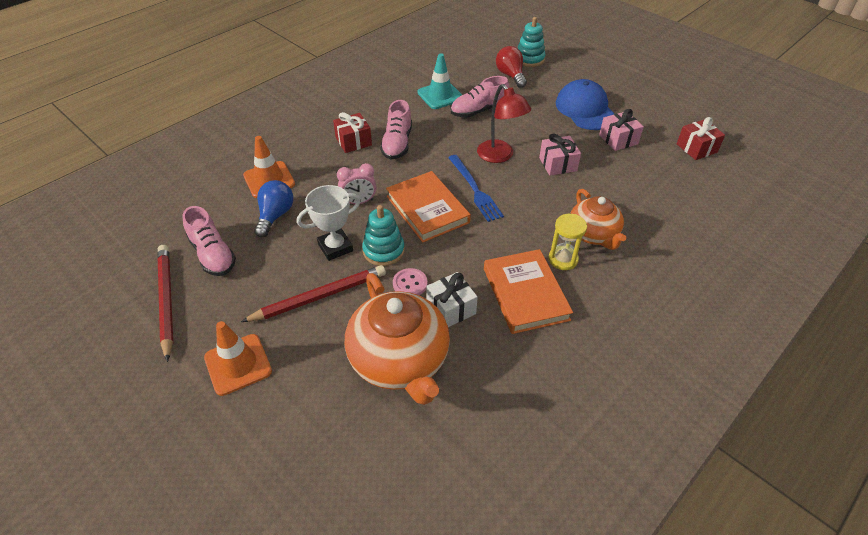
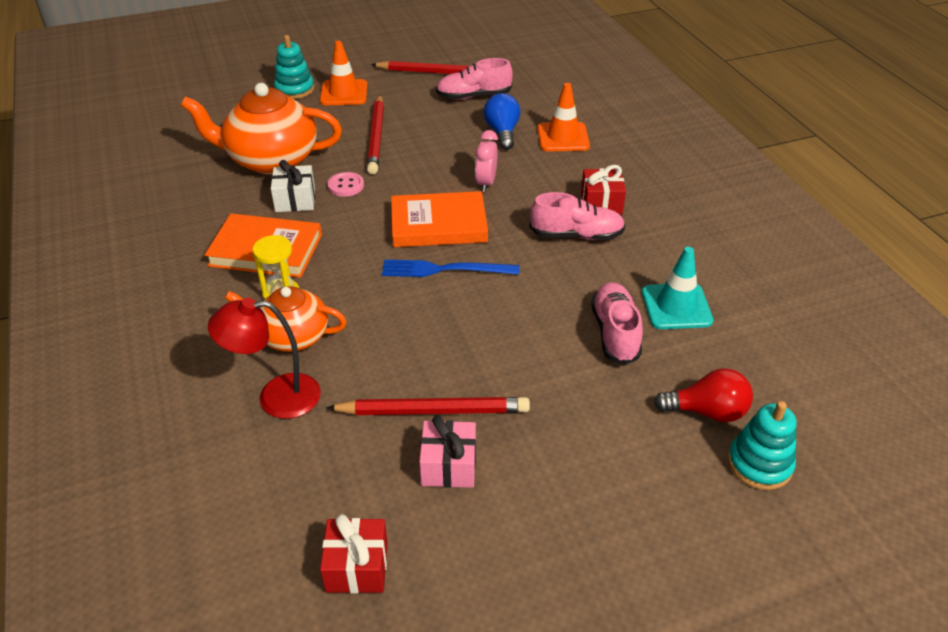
camera: 115 degrees right, 5 degrees down
blue light bulb [255,180,293,238] -> blue light bulb turned 135 degrees counterclockwise [484,93,520,150]
white trophy [297,185,361,261] -> none
turquoise stacking toy [362,205,405,266] -> turquoise stacking toy moved to [274,35,314,99]
pink shoe [380,100,412,160] -> pink shoe turned 150 degrees clockwise [530,192,625,240]
red lamp [477,84,531,163] -> red lamp moved to [208,298,321,419]
pink gift [539,134,581,176] -> none
blue cap [556,79,615,130] -> none
none -> red pencil [326,397,530,415]

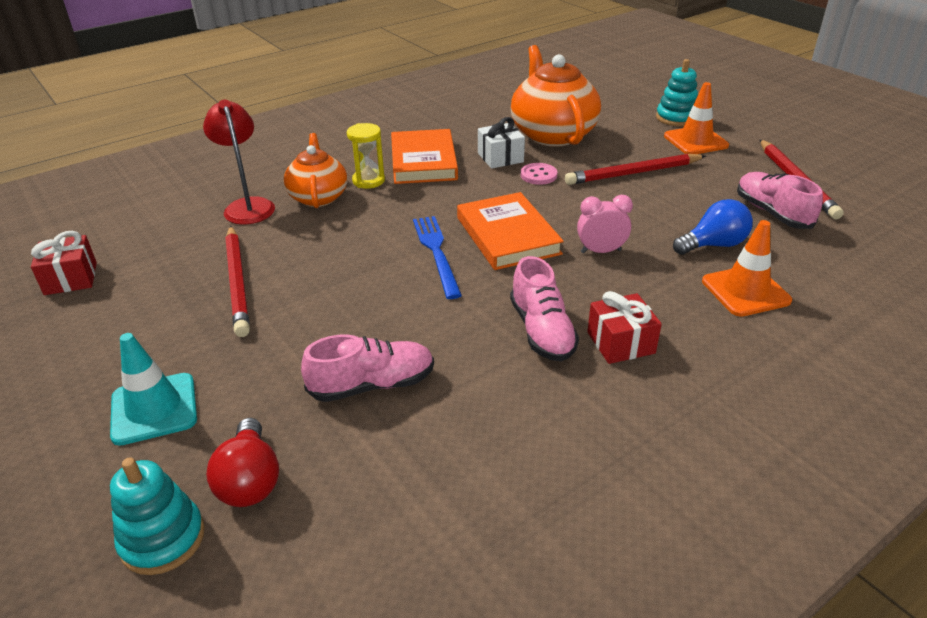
camera: 75 degrees right, 5 degrees down
pink gift [419,416,476,488] -> none
turquoise traffic cone [642,247,713,329] -> turquoise traffic cone moved to [110,333,197,446]

